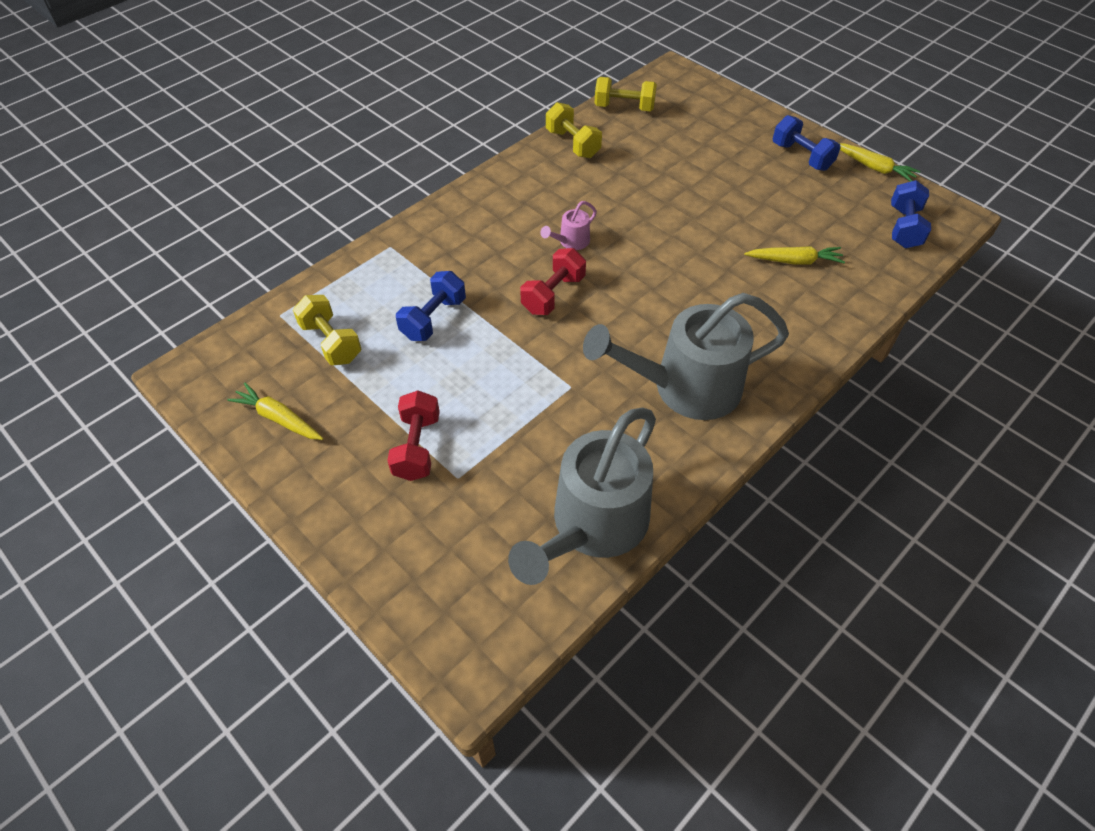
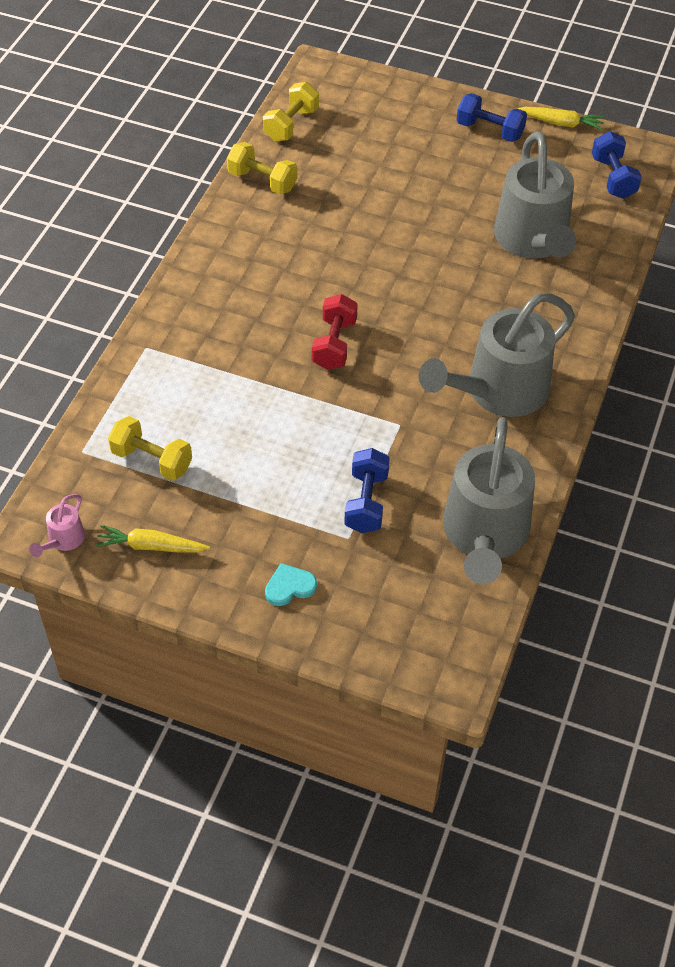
camera: 25 degrees left, 0 degrees up
red dumbbell [387,390,440,481] -> none
blue dumbbell [396,271,466,341] -> blue dumbbell moved to [344,448,390,533]
pink watering can [541,201,597,250] -> pink watering can moved to [30,494,85,557]
yellow dumbbell [594,77,657,111] -> yellow dumbbell turned 45 degrees counterclockwise [263,82,319,142]
yellow carrot [744,246,845,265] -> grey watering can [494,131,576,259]
none -> turquoise heart [265,563,317,606]

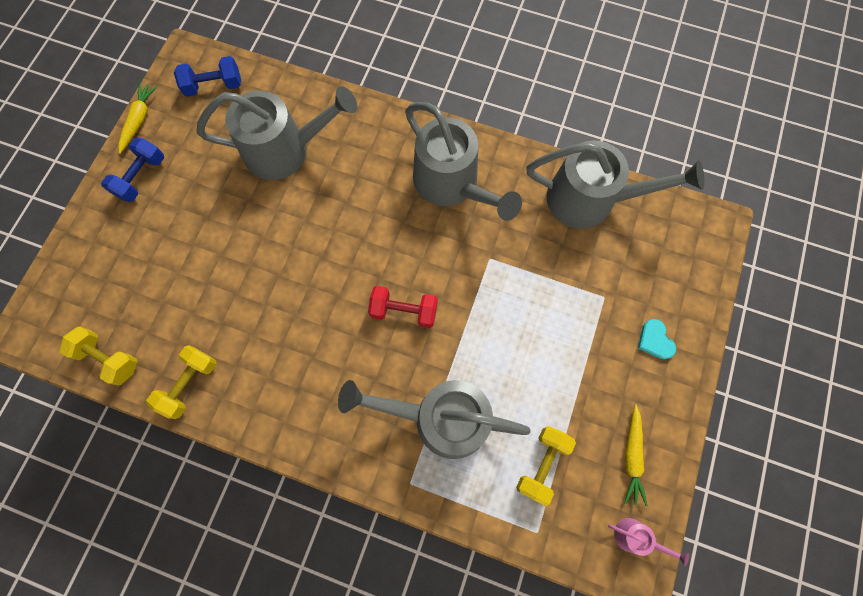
camera: 90 degrees left, 20 degrees up
blue dumbbell [344,448,390,533] -> none
none -> grey watering can [338,380,530,459]

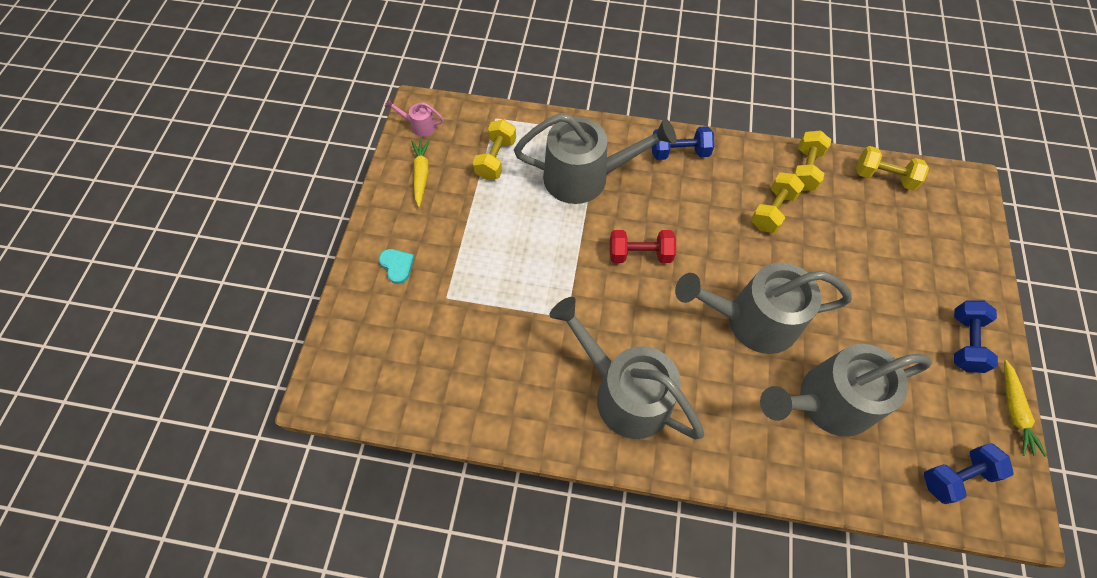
camera: 170 degrees right, 10 degrees down
grey watering can [526,141,704,229] -> grey watering can moved to [675,263,852,354]
none -> blue dumbbell [652,126,715,160]
none -> yellow dumbbell [751,173,805,233]

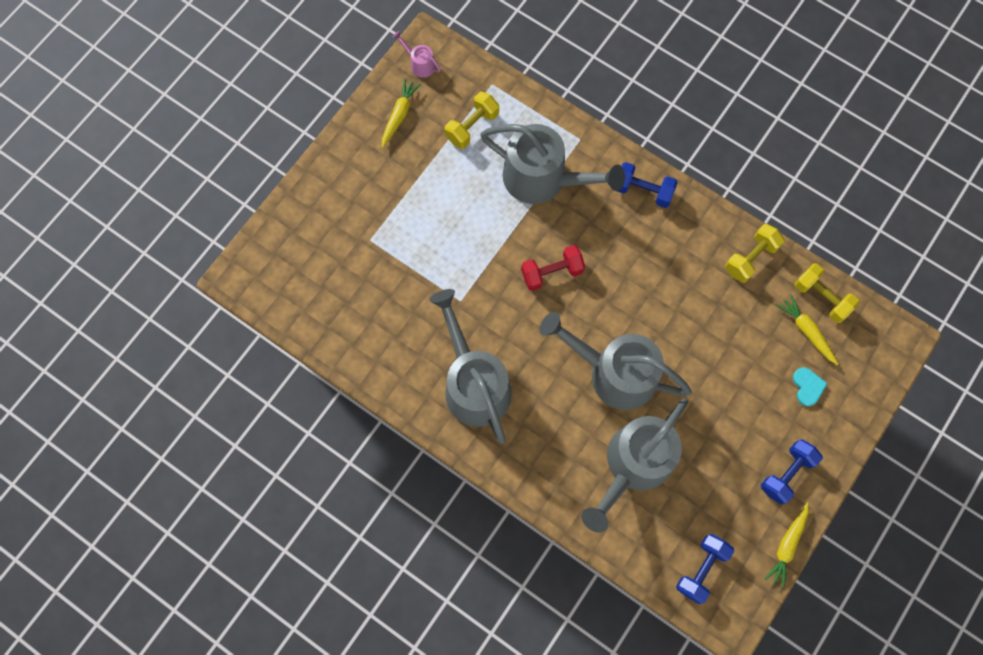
camera: 25 degrees right, 10 degrees up
turquoise heart [379,249,414,284] -> turquoise heart moved to [793,367,828,406]
red dumbbell [610,230,676,263] -> red dumbbell turned 45 degrees counterclockwise [521,245,585,291]
yellow dumbbell [751,173,805,233] -> none
grey watering can [760,344,932,437] -> grey watering can turned 60 degrees counterclockwise [582,398,688,533]
blue dumbbell [924,443,1013,504] -> blue dumbbell turned 60 degrees counterclockwise [676,534,734,604]
none -> yellow carrot [777,294,839,365]

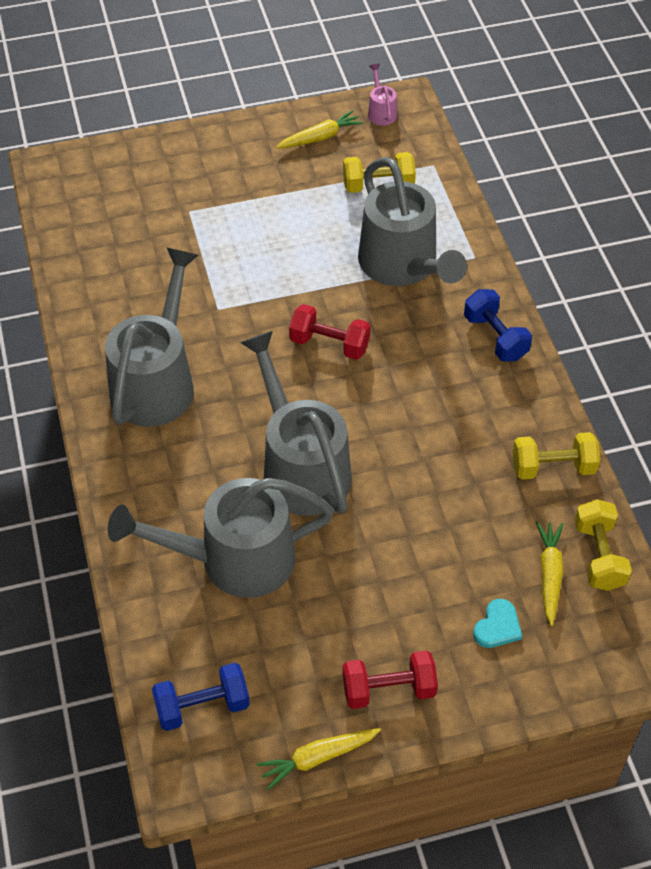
camera: 40 degrees right, 20 degrees down
blue dumbbell [761,439,823,504] -> red dumbbell [343,650,438,709]

